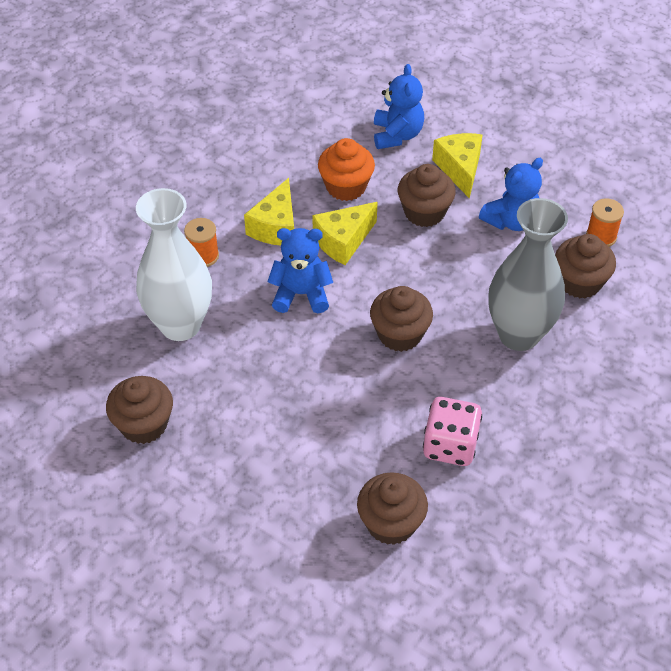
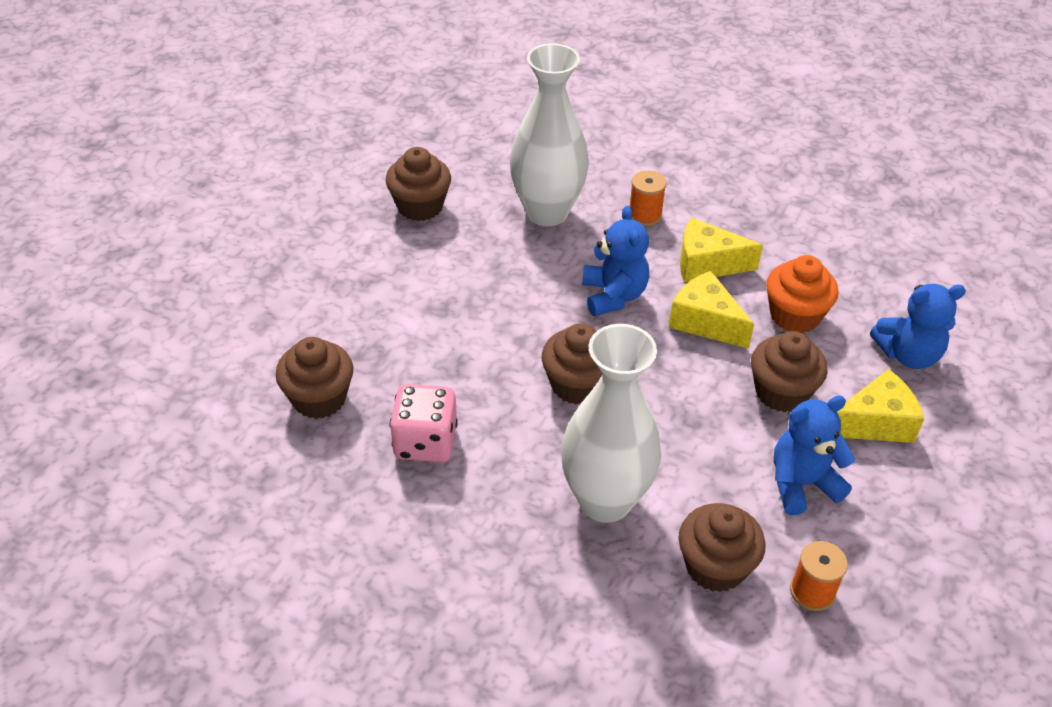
camera: 80 degrees right, 5 degrees down
blue teddy bear [479,158,543,231] -> blue teddy bear turned 120 degrees clockwise [774,395,855,515]
grey vase [488,198,568,351] -> white vase [561,324,661,523]

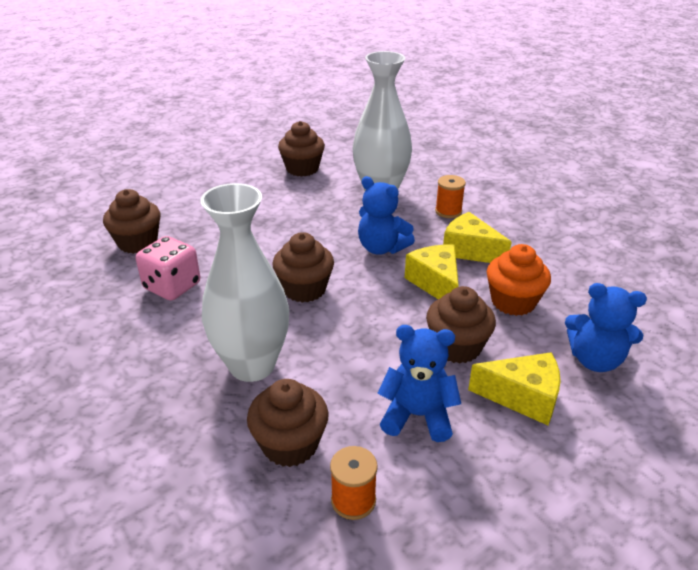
camera: 30 degrees right, 10 degrees down
blue teddy bear [582,206,649,316] -> blue teddy bear turned 105 degrees clockwise [358,176,415,255]

